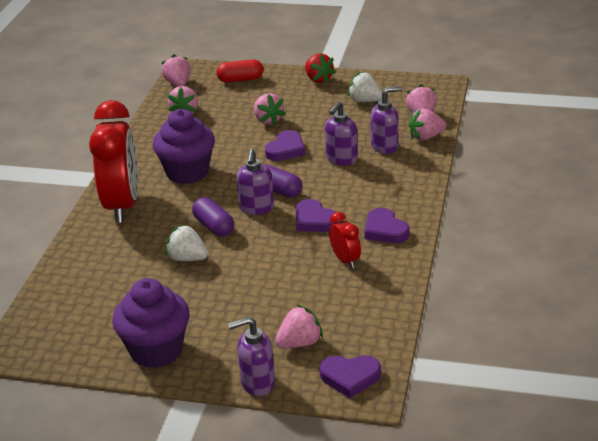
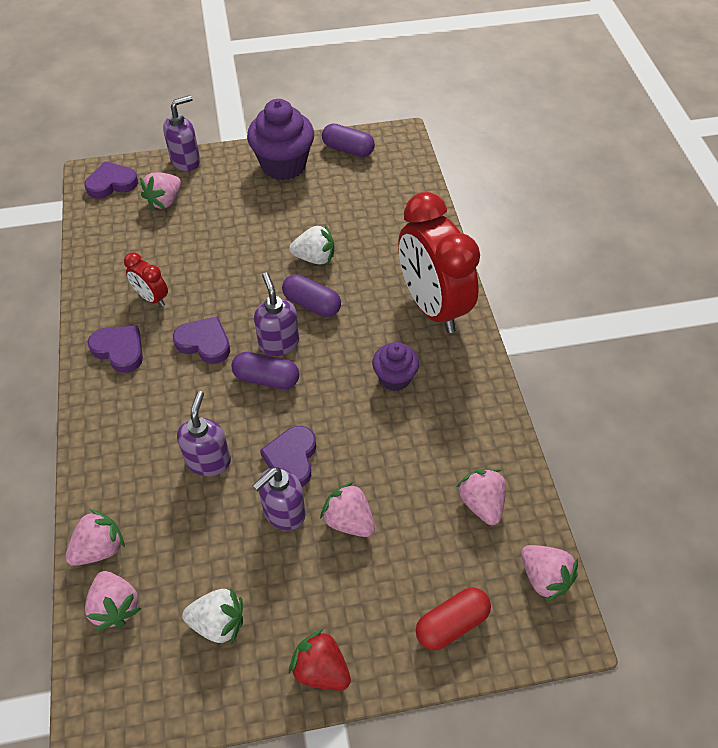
camera: 155 degrees right, 20 degrees up
purple cupcake [153,109,215,184] -> purple cupcake [372,342,419,391], size x0.58
purple soap dispenser [371,86,402,154] -> purple soap dispenser moved to [253,467,306,530]
none -> purple capsule [322,123,375,157]

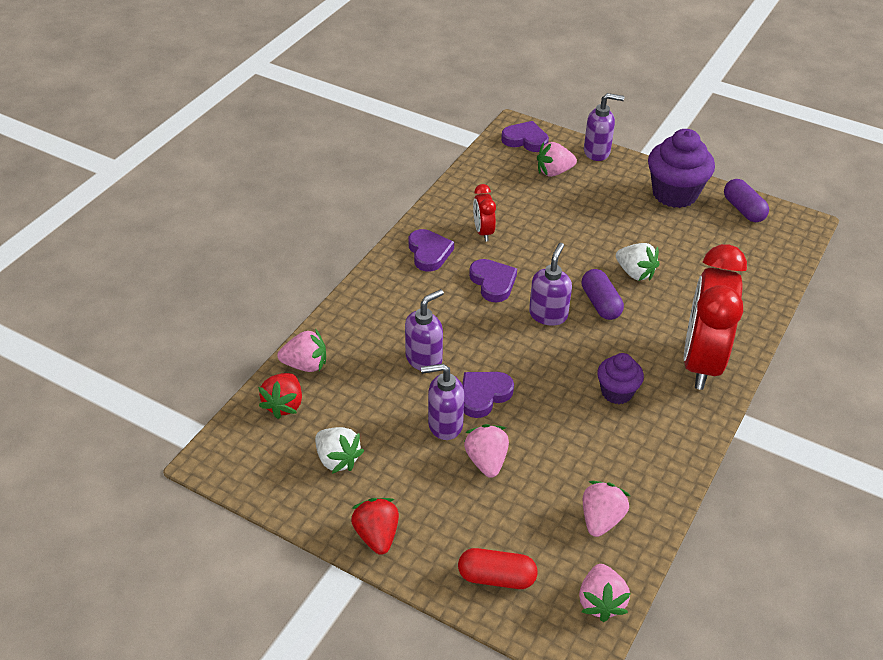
camera: 40 degrees right, 10 degrees down
pink strawberry [85,571,141,631] -> red strawberry [258,373,302,419]
purple capsule [231,352,299,389] -> none

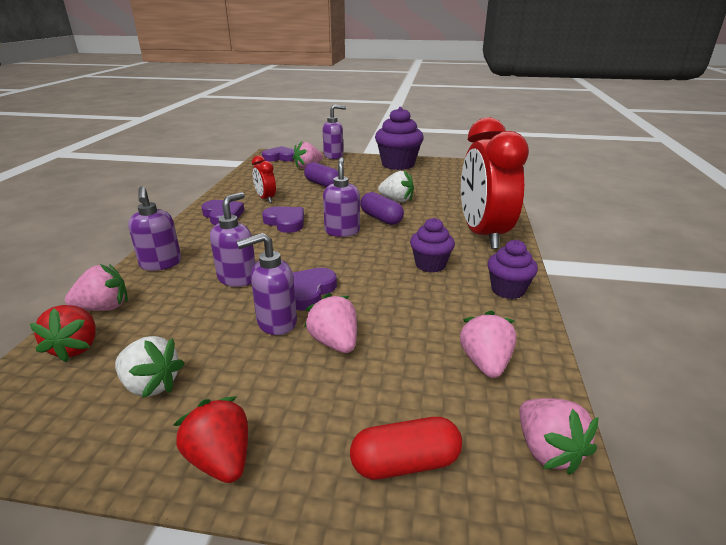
camera: 20 degrees left, 15 degrees down
purple capsule [724,179,769,222] -> purple capsule moved to [304,162,338,187]
none -> purple soap dispenser [128,186,181,271]
none -> purple cupcake [487,240,538,299]

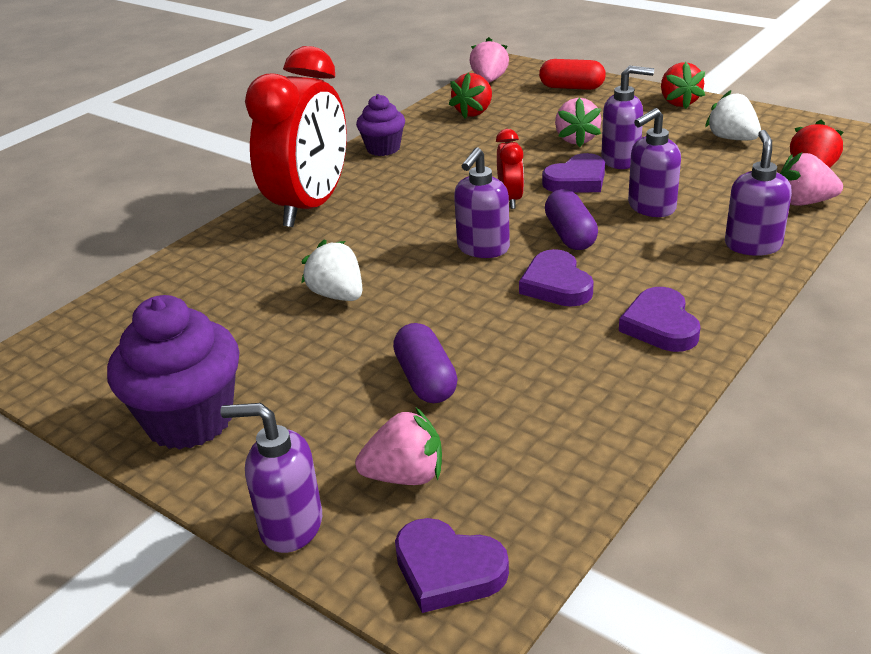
camera: 150 degrees left, 5 degrees up
red clock [252,156,276,203] -> red clock moved to [496,129,524,209]
purple capsule [360,192,404,225] -> purple capsule moved to [545,189,598,250]
purple cupcake [410,218,455,273] -> none
pink strawberry [459,310,517,378] -> red strawberry [449,72,492,118]

